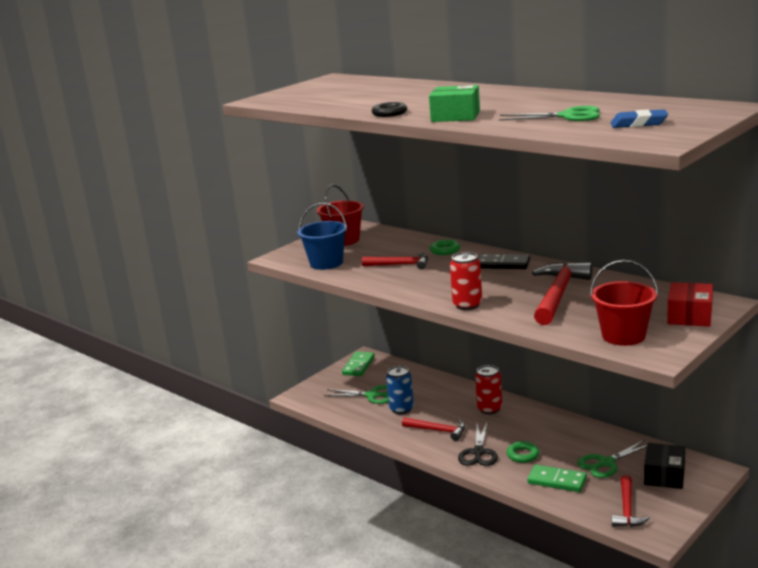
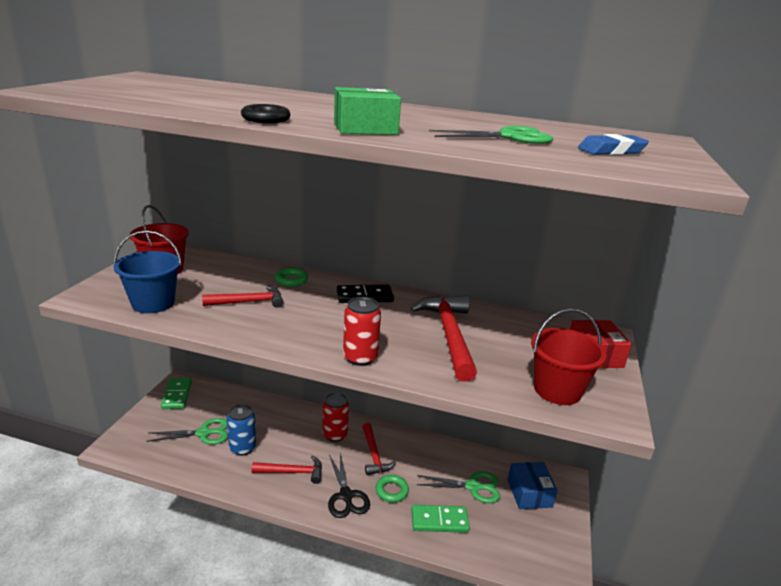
camera: 30 degrees left, 5 degrees up
green scissors [577,440,647,478] -> green scissors turned 120 degrees counterclockwise [417,472,500,503]
red hammer [612,475,650,527] -> red hammer moved to [362,423,396,475]
black box [644,443,685,489] -> blue box [507,462,558,509]

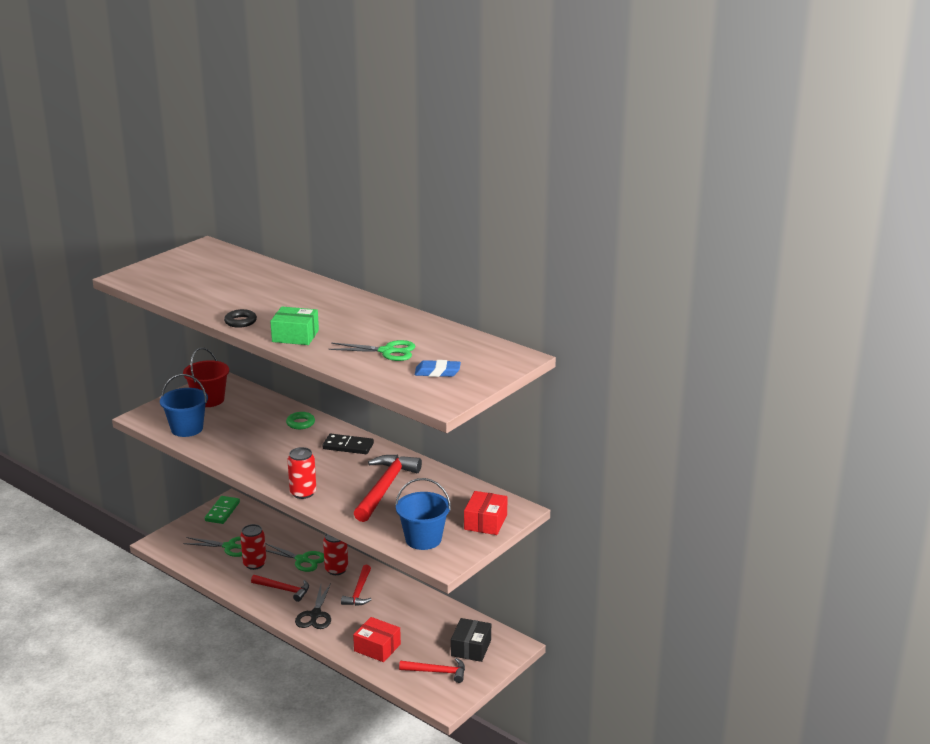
camera: 25 degrees right, 0 degrees up
red hammer [202,286,283,308] -> red hammer moved to [399,658,465,683]
blue can [227,404,256,456] -> red can [240,524,267,570]
green ring [376,475,409,503] -> none
green domino [412,505,470,533] -> red box [353,617,401,662]
green scissors [417,472,500,503] -> green scissors moved to [265,543,324,572]
blue box [507,462,558,509] -> black box [451,618,491,662]
red bucket [531,308,607,405] -> blue bucket [395,478,451,550]

